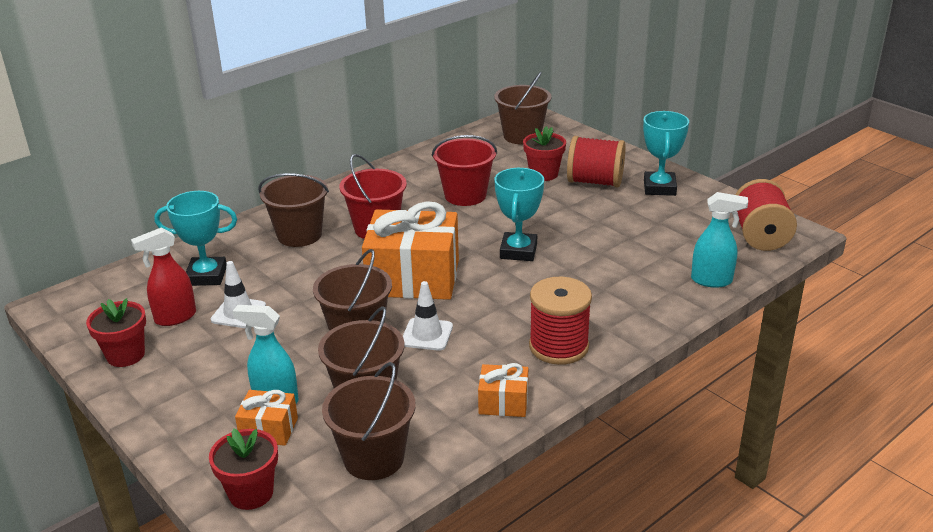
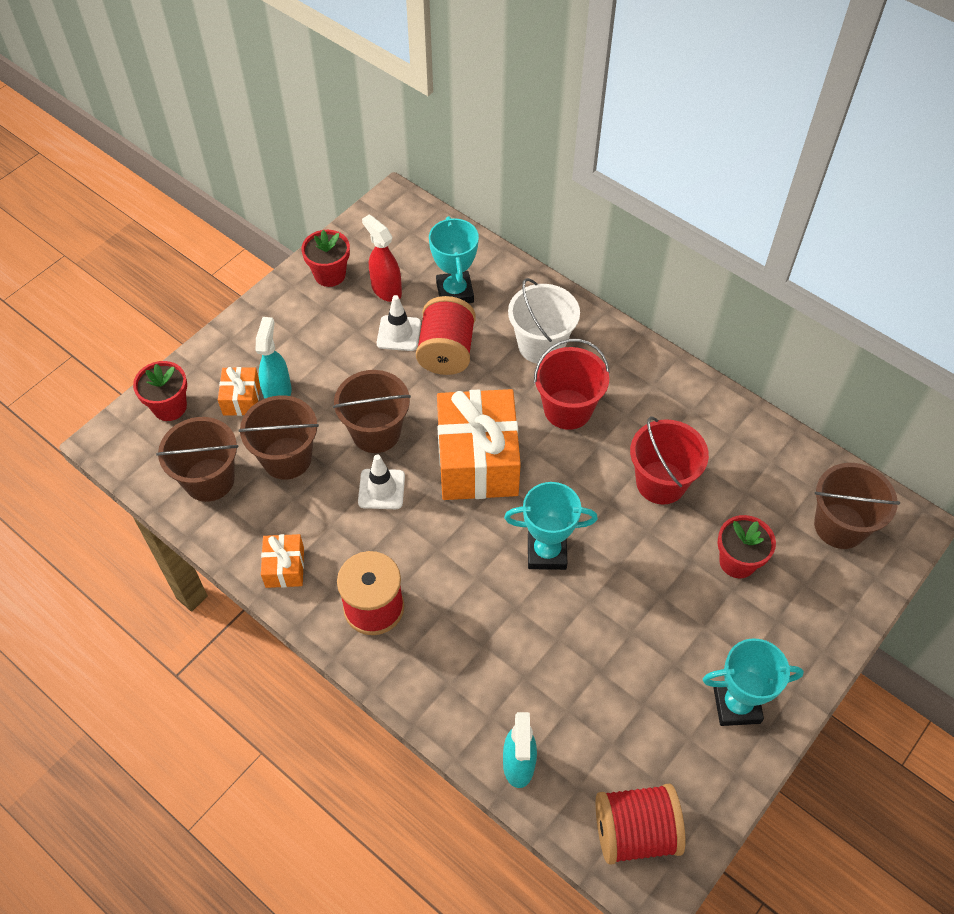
camera: 80 degrees right, 25 degrees up
brown bucket [258,173,329,247] -> white bucket [508,278,580,364]
red spool [567,136,626,187] -> red spool moved to [416,296,476,375]

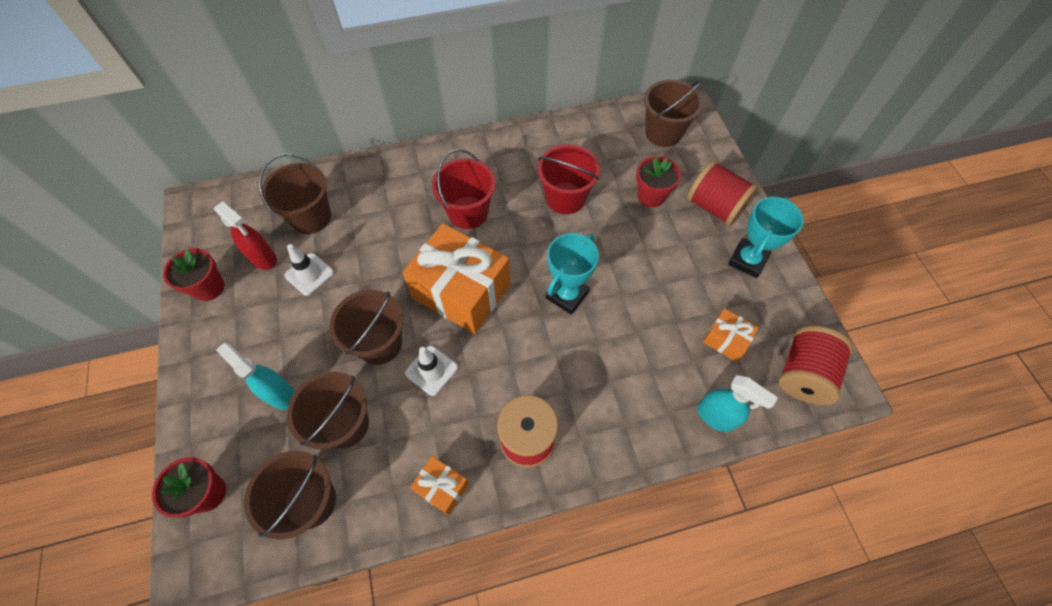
camera: 55 degrees left, 5 degrees up
orange gift [218,367,260,416] -> orange gift moved to [703,308,759,362]
red spray bottle [362,214,402,302] -> red spray bottle turned 135 degrees counterclockwise [214,201,277,270]
red spool [416,296,476,375] -> red spool moved to [687,160,758,226]
turquoise trophy [429,216,479,303] -> brown bucket [259,154,331,234]
white bucket [508,278,580,364] -> none

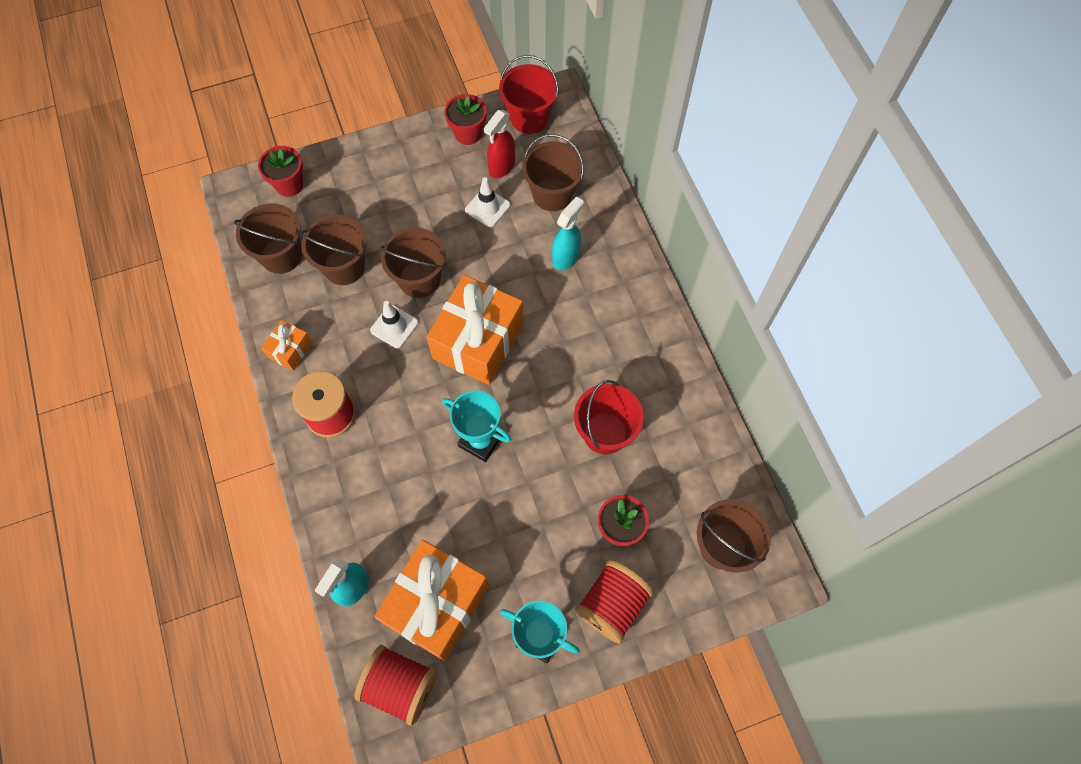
camera: 85 degrees right, 5 degrees up
turquoise spray bottle [216,342,295,410] -> turquoise spray bottle moved to [552,196,584,270]
red bucket [432,149,496,229] -> red bucket moved to [499,55,559,134]
orange gift [703,308,759,362] -> orange gift [374,540,489,661], size x2.15

